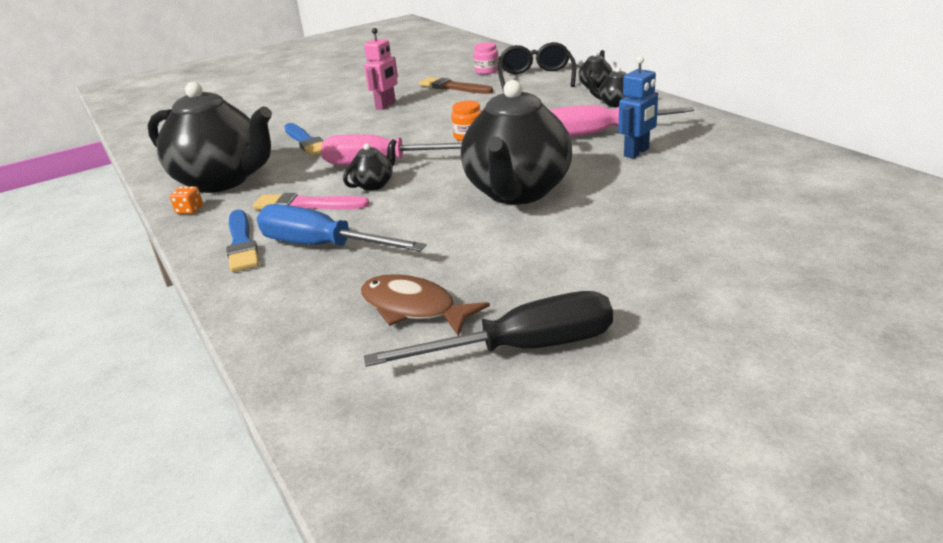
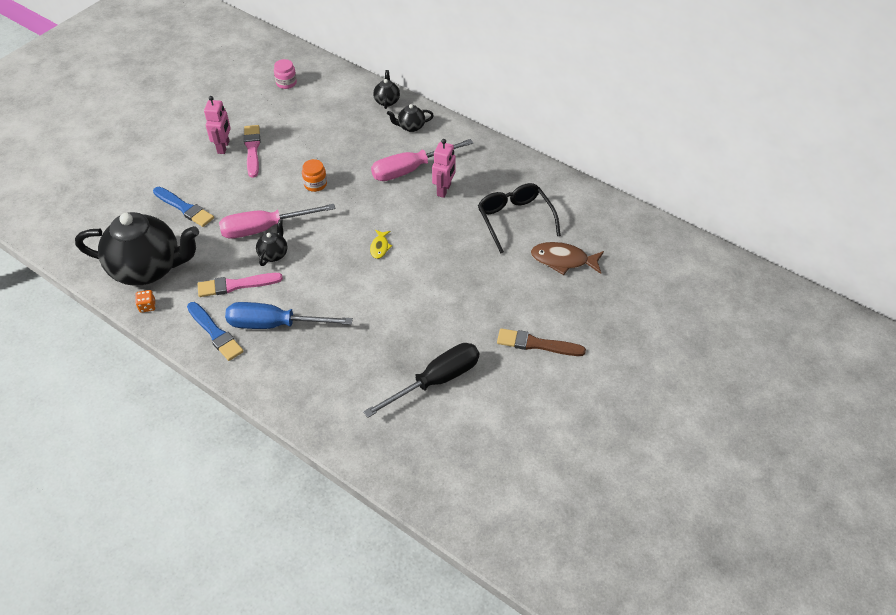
camera: 25 degrees left, 20 degrees up
brown fish [361,274,490,336] -> brown fish moved to [531,242,604,275]
brown brush [419,77,493,94] -> brown brush moved to [497,328,586,356]
black teapot [461,80,572,205] -> yellow fish [370,230,392,259]
black glasses [498,42,576,92] -> black glasses moved to [478,183,561,254]
blue robot [618,56,658,159] -> pink robot [432,139,456,198]
none -> pink brush [244,125,260,178]

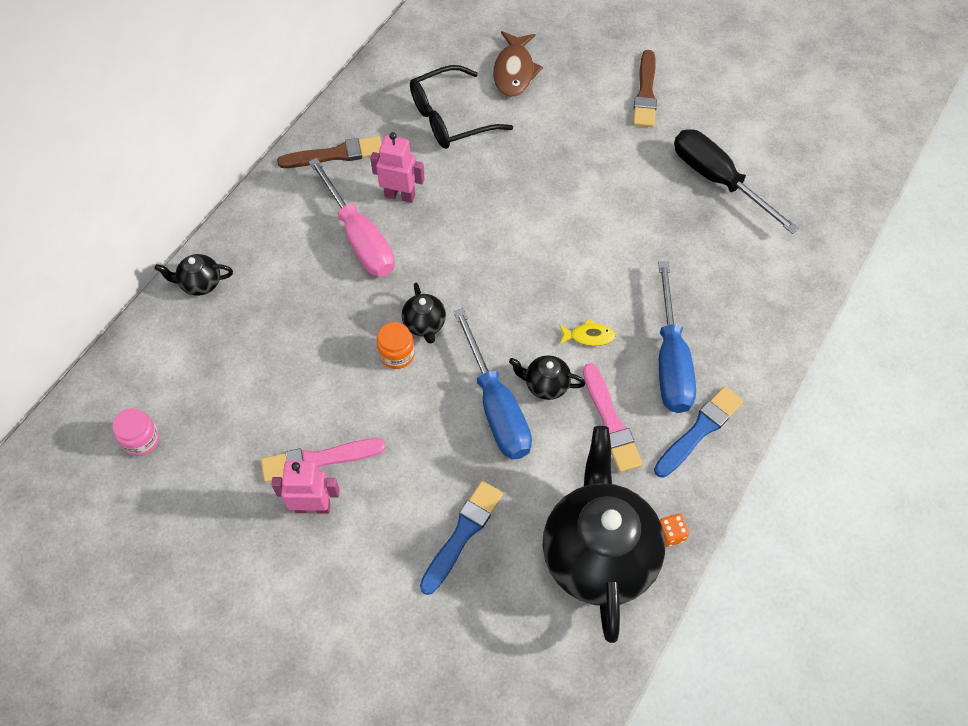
camera: 95 degrees left, 10 degrees up
pink screwdriver [219,204,335,239] -> blue screwdriver [453,308,532,459]
yellow fish [370,230,392,259] -> yellow fish moved to [559,319,616,346]
black teapot [387,104,434,132] -> black teapot moved to [402,283,446,343]
none -> brown brush [277,136,381,168]

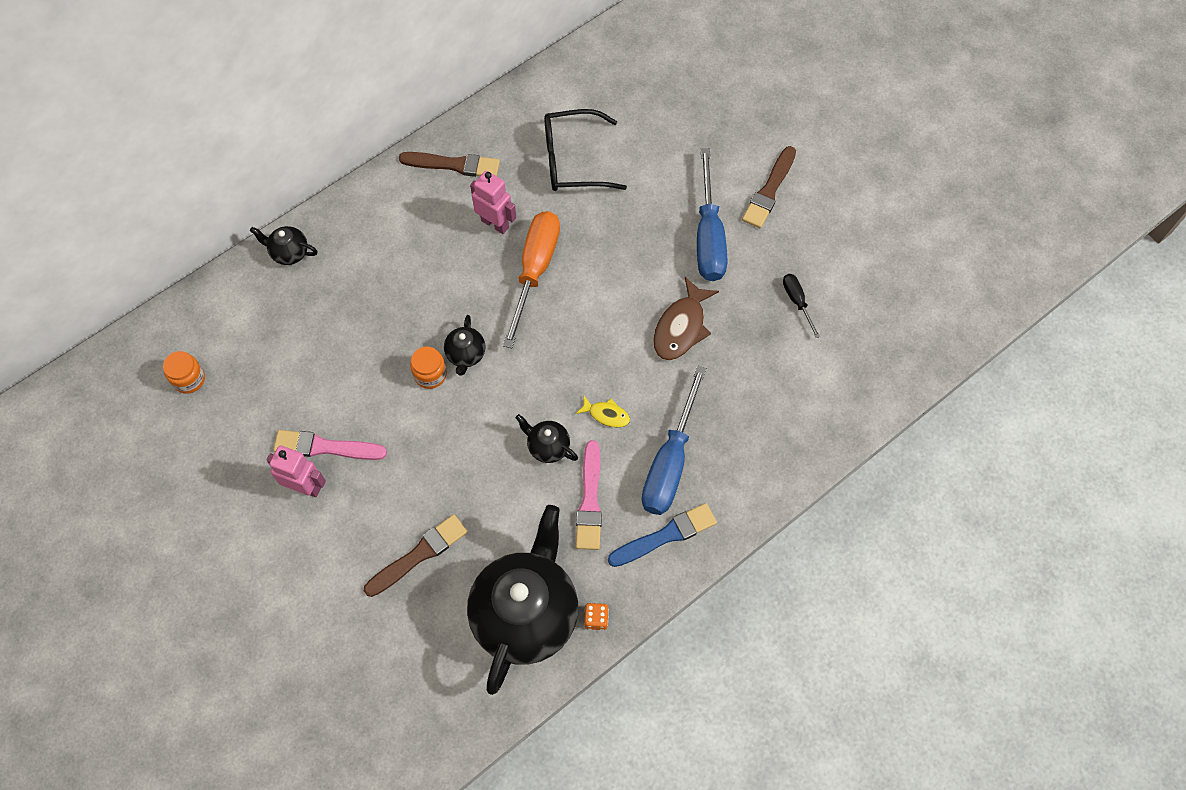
camera: 20 degrees right, 5 degrees up
pink jar [113,408,159,456] -> orange jar [163,351,205,394]
pink screwdriver [309,158,395,277] -> none
blue brush [420,481,503,595] -> brown brush [364,514,467,597]
blue screwdriver [453,308,532,459] -> blue screwdriver moved to [697,148,727,281]
brown fish [493,31,543,97] -> brown fish moved to [653,277,719,360]
black screwdriver [674,129,799,234] -> black screwdriver [783,274,820,338], size x0.48
none -> orange screwdriver [503,211,560,348]

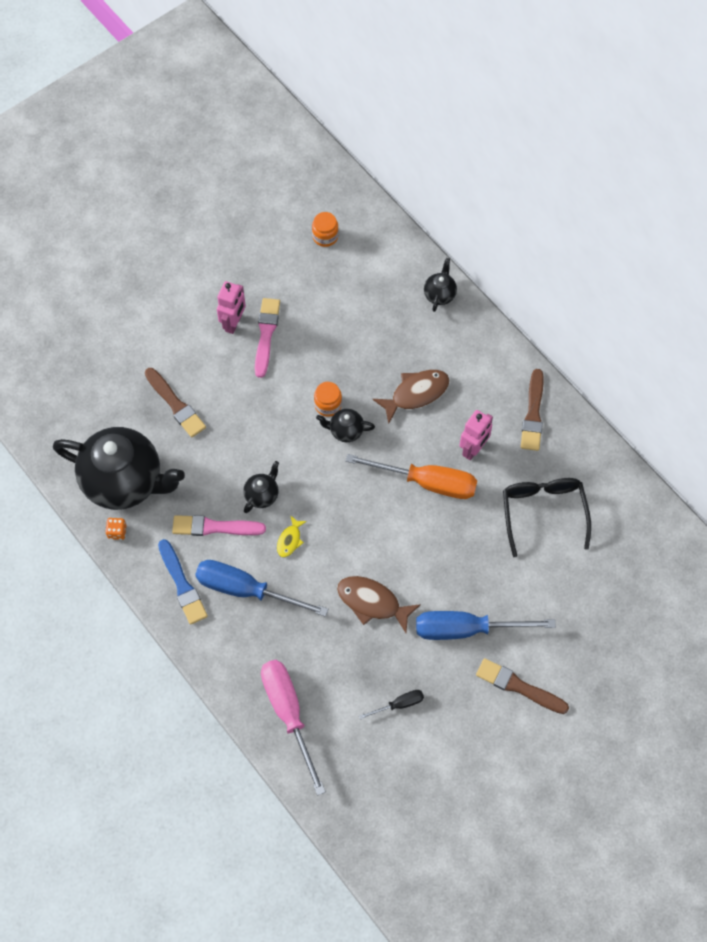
camera: 90 degrees right, 0 degrees up
none -> pink screwdriver [261,660,326,796]
none -> brown fish [372,370,450,424]

